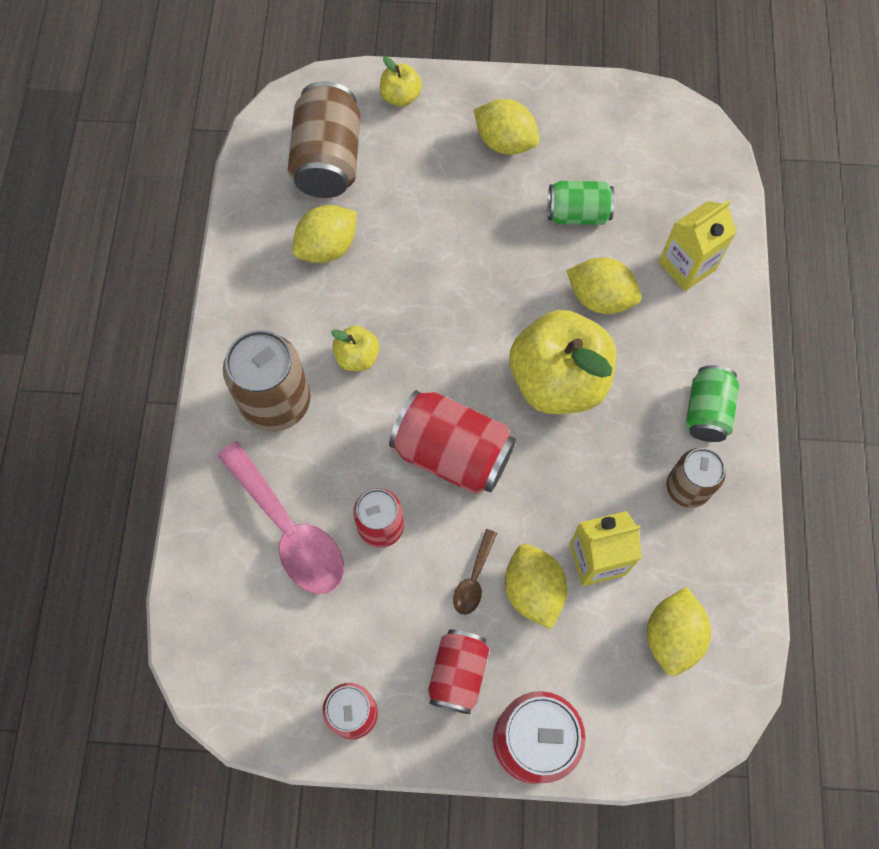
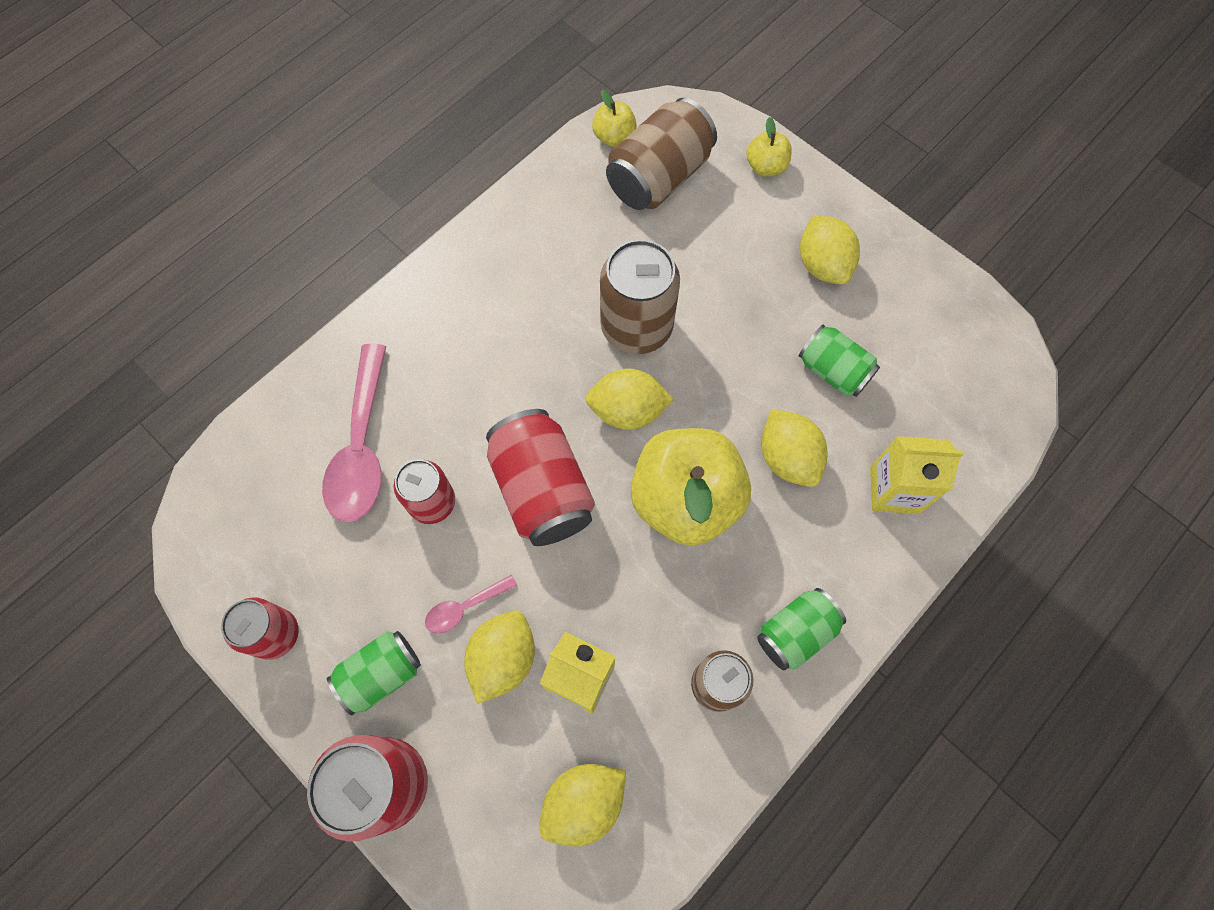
camera: 40 degrees right, 0 degrees up
brown can [223,330,310,432] -> brown can moved to [600,239,680,354]
yellow lemon [293,205,357,263] -> yellow lemon moved to [585,368,674,430]
yellow apple [331,326,379,371] -> yellow apple moved to [592,89,637,147]
red can [428,630,489,714] -> green can [327,631,421,715]
brown spoon [453,529,497,615] -> pink spoon [425,574,517,633]

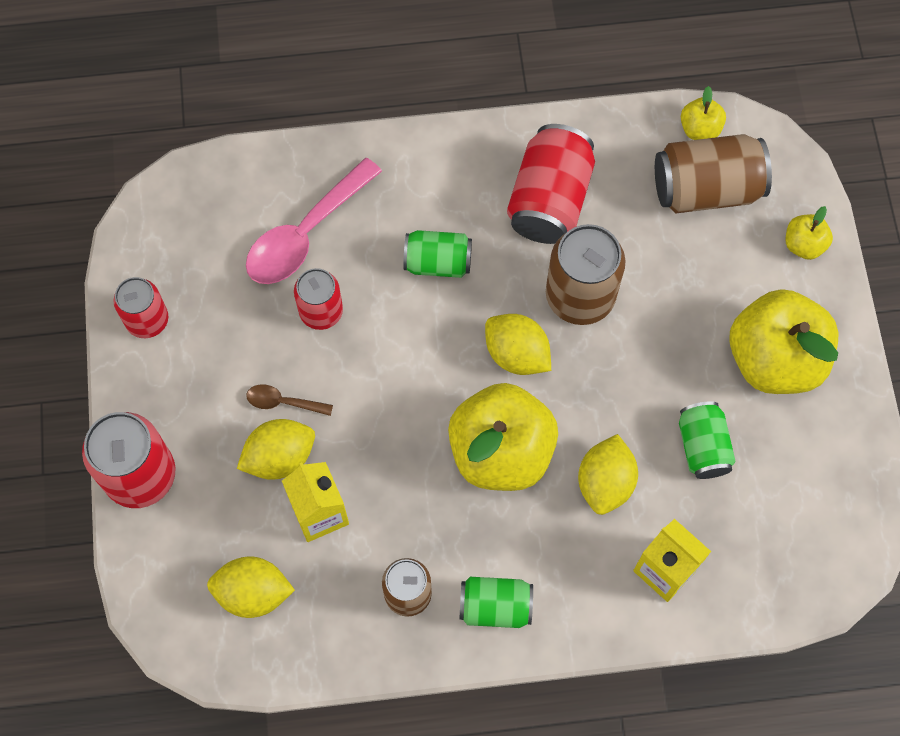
camera: 40 degrees right, 0 degrees up
green can [327,631,421,715] -> green can moved to [403,230,472,278]
pink spoon [425,574,517,633] -> brown spoon [246,384,333,416]
red can [486,409,595,546] -> red can moved to [507,124,595,244]
yellow lemon [800,215,860,284] -> yellow apple [729,289,839,394]

